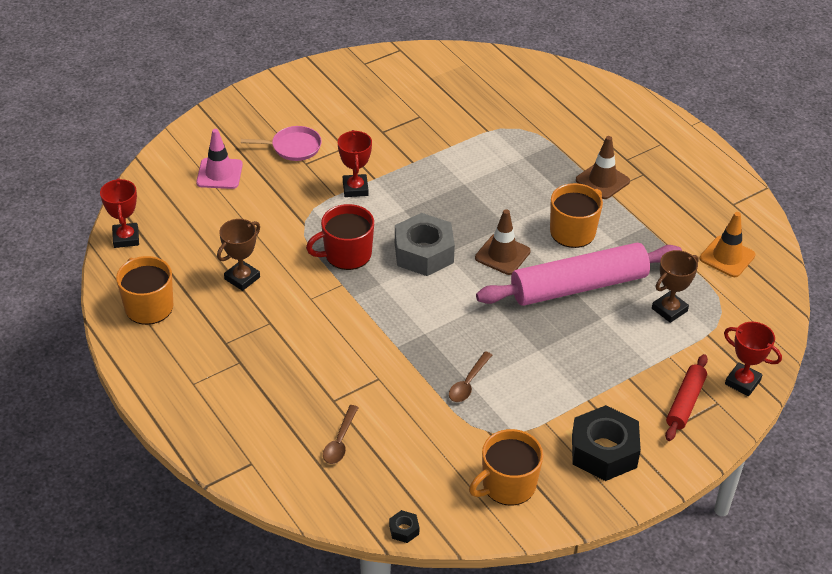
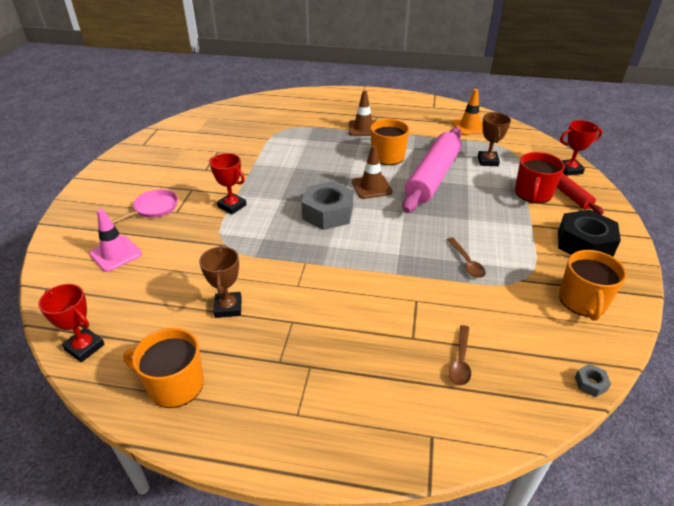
camera: 45 degrees left, 5 degrees down
red mug [306,204,374,270] -> red mug moved to [515,152,565,203]
brown spoon [323,405,359,464] -> brown spoon turned 45 degrees clockwise [449,325,471,385]
black nut [389,510,420,543] -> grey nut [575,364,611,397]

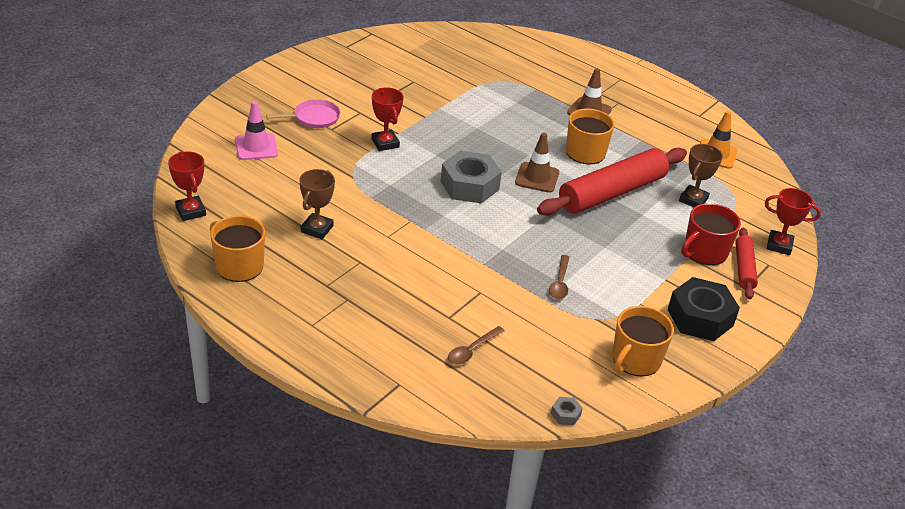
camera: 25 degrees right, 0 degrees up
pink rolling pin [402,128,461,213] -> red rolling pin [537,148,687,216]

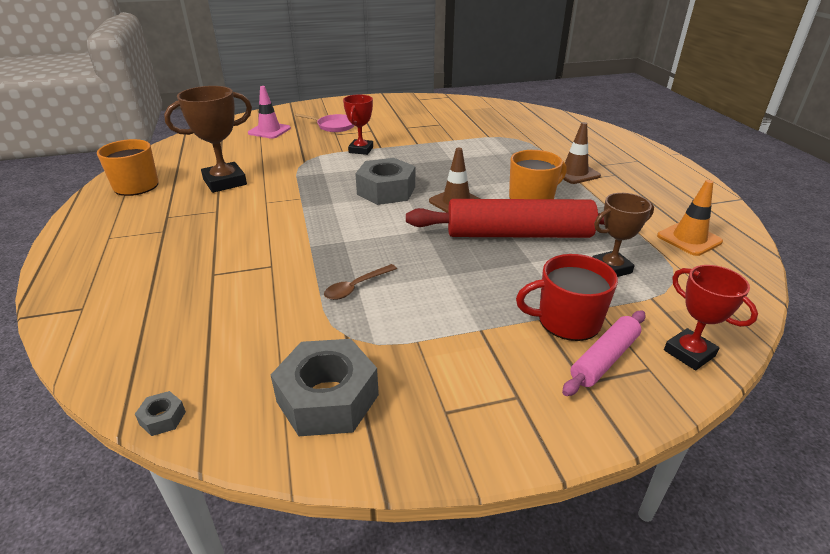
camera: 40 degrees right, 5 degrees down
red trophy [168,151,206,221] -> none
brown trophy [299,169,335,239] -> brown trophy [164,86,252,193], size x1.54
brown spoon [448,326,505,364] -> none
orange mug [613,306,674,377] -> grey nut [271,339,379,436]
black nut [668,277,740,341] -> none
red rolling pin [735,227,758,299] -> pink rolling pin [562,311,646,396]

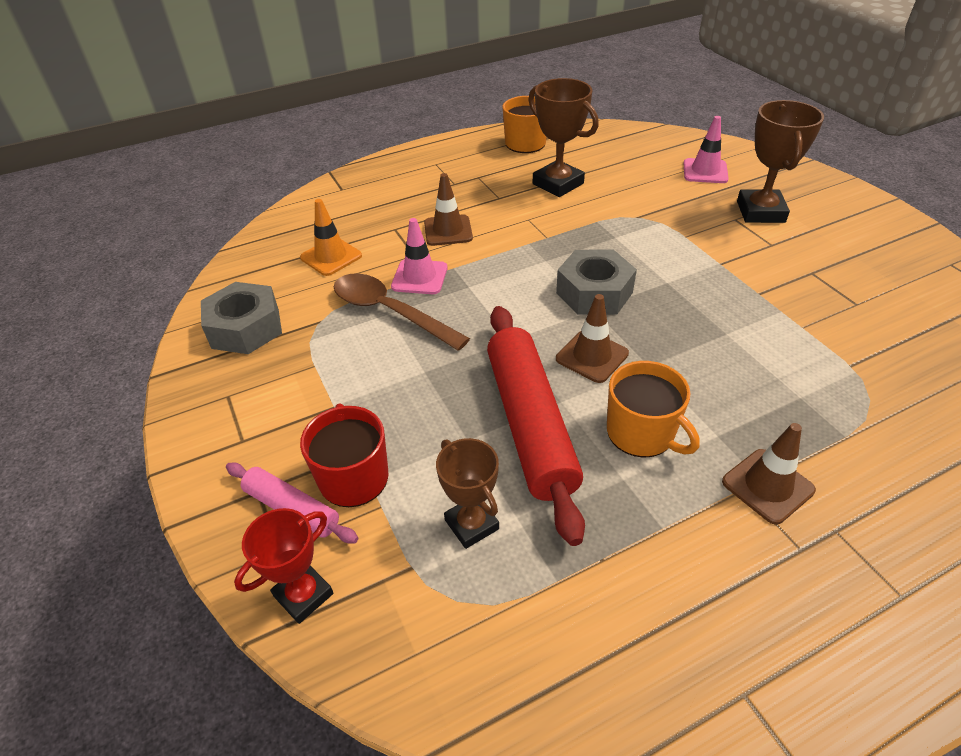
camera: 80 degrees right, 10 degrees up
grey nut [135,391,186,436] -> none
pink pan [296,114,355,132] -> brown trophy [737,100,824,223]
brown spoon [324,264,397,300] -> brown spoon [334,274,470,351], size x1.93
red trophy [343,95,373,155] -> none
orange traffic cone [657,180,723,256] -> orange traffic cone moved to [300,199,362,276]
none -> pink traffic cone [391,218,448,294]
none -> brown traffic cone [424,173,473,246]

